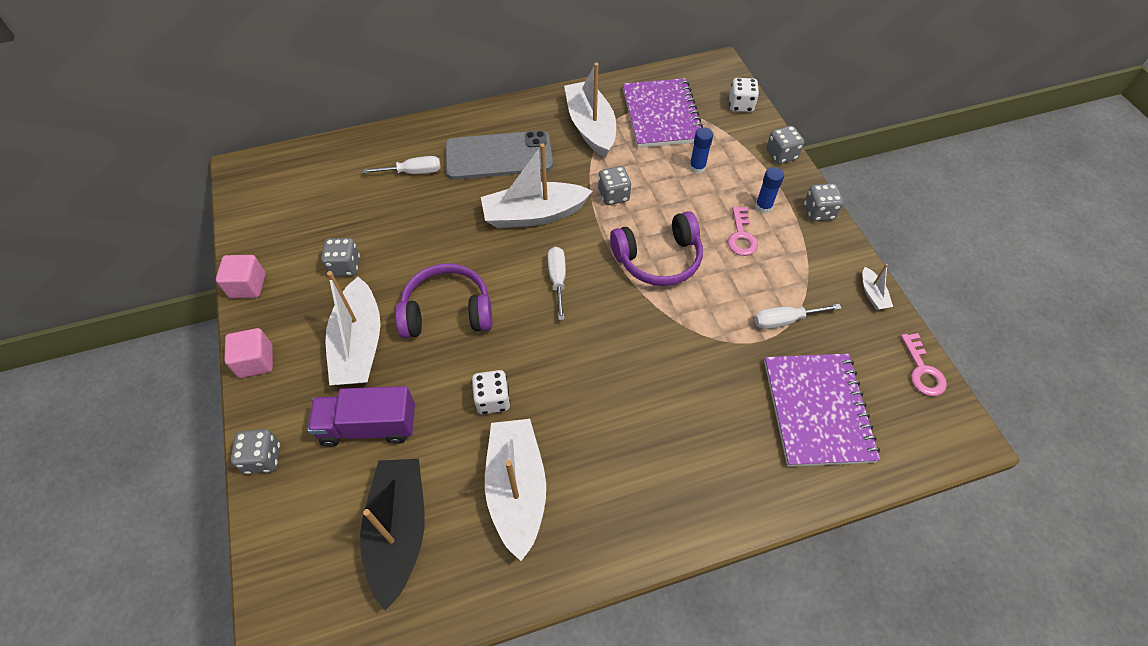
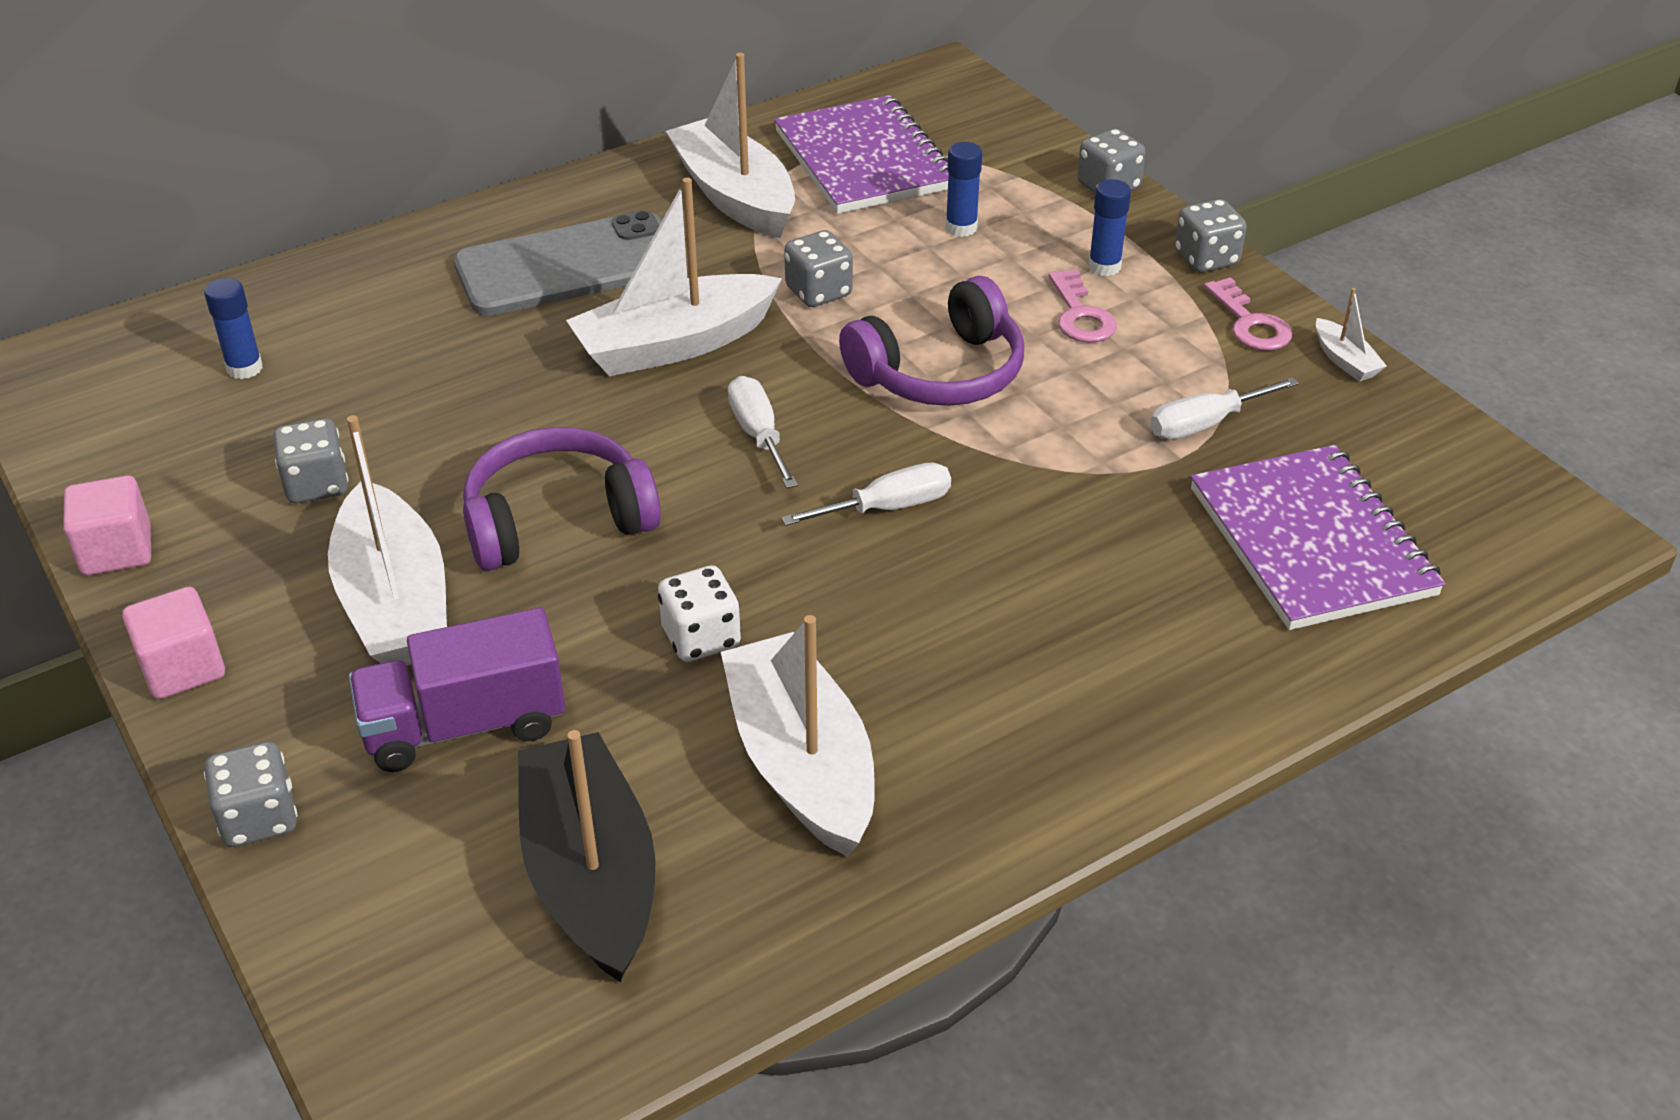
camera: 15 degrees left, 15 degrees down
white screwdriver [363,156,441,174] -> white screwdriver moved to [781,463,951,526]
white dice [729,78,759,112] -> none
pink key [901,333,947,396] -> pink key moved to [1204,277,1292,351]
none -> blue glue stick [204,278,263,379]

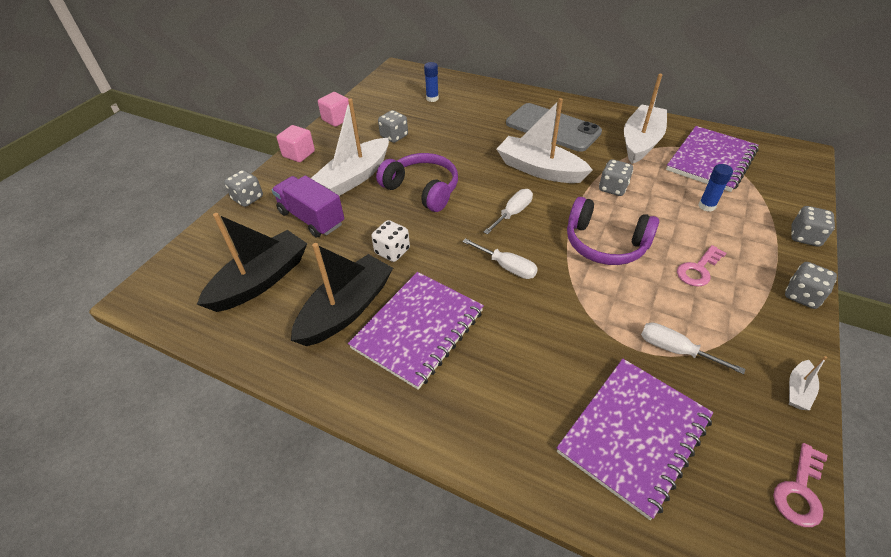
camera: 60 degrees right, 5 degrees up
white boat [721,615,875,857] -> black boat [291,243,393,346]
blue glue stick [1088,179,1131,276] -> none
pink key [1204,277,1292,351] -> pink key moved to [773,443,827,527]
none -> purple notebook [348,272,484,390]

